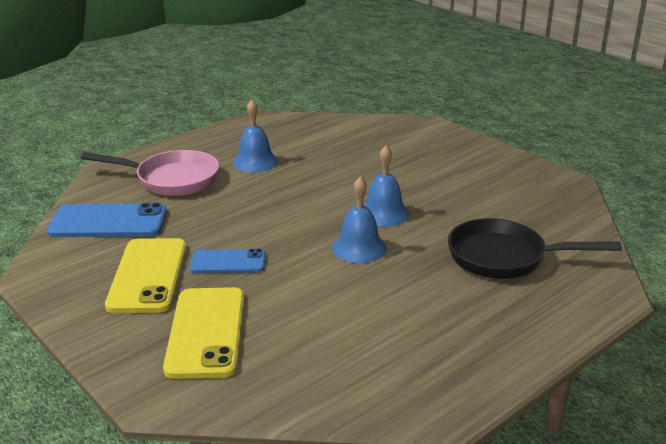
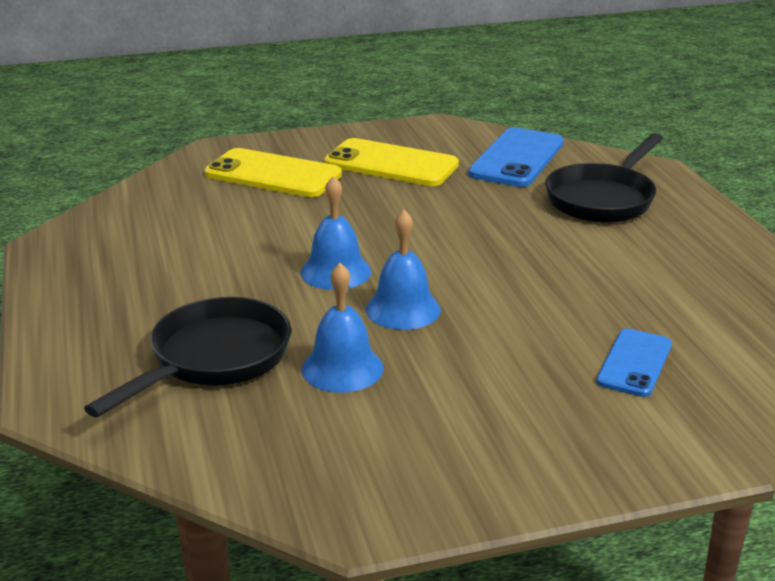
camera: 115 degrees right, 0 degrees up
pink pan [81,150,219,196] -> black pan [545,133,663,223]
blue phone [190,249,266,273] -> blue phone moved to [596,328,672,397]
blue bell [233,100,278,172] -> blue bell moved to [302,263,384,393]

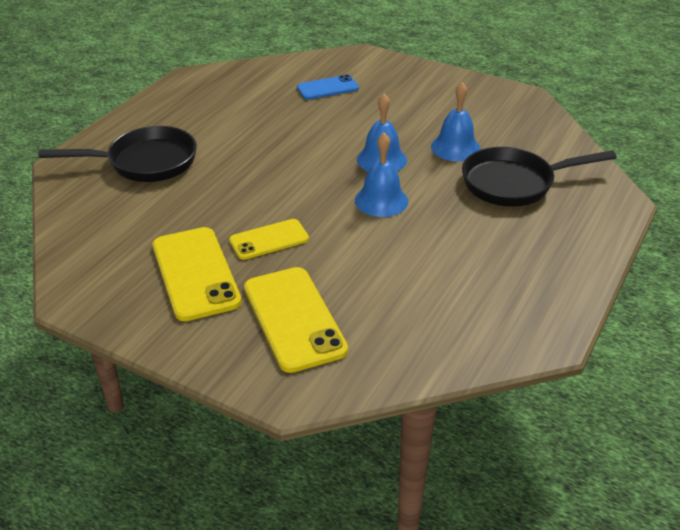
camera: 135 degrees left, 10 degrees up
blue phone [468,127,564,187] -> none
none -> yellow phone [229,219,309,260]

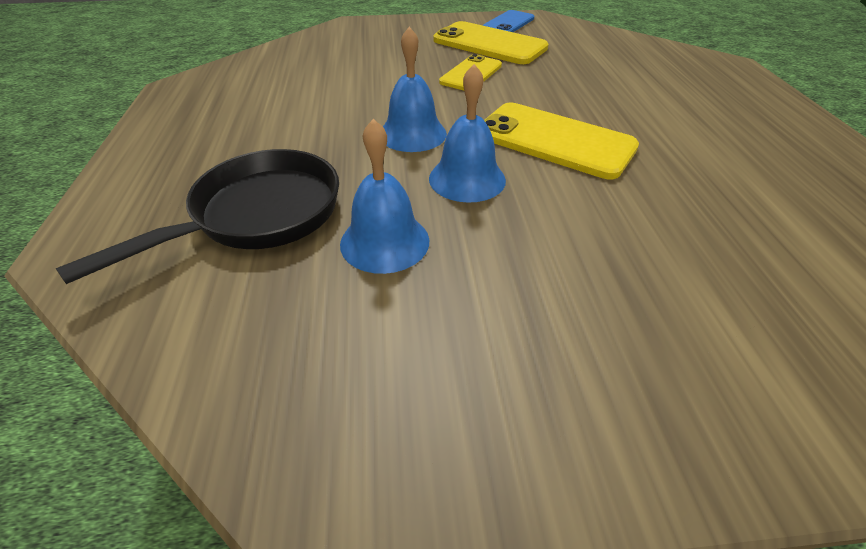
camera: 145 degrees right, 5 degrees up
black pan [39,126,197,182] -> none
yellow phone [244,267,348,373] -> yellow phone moved to [484,103,639,179]
blue phone [297,74,359,100] -> blue phone moved to [483,10,534,32]

